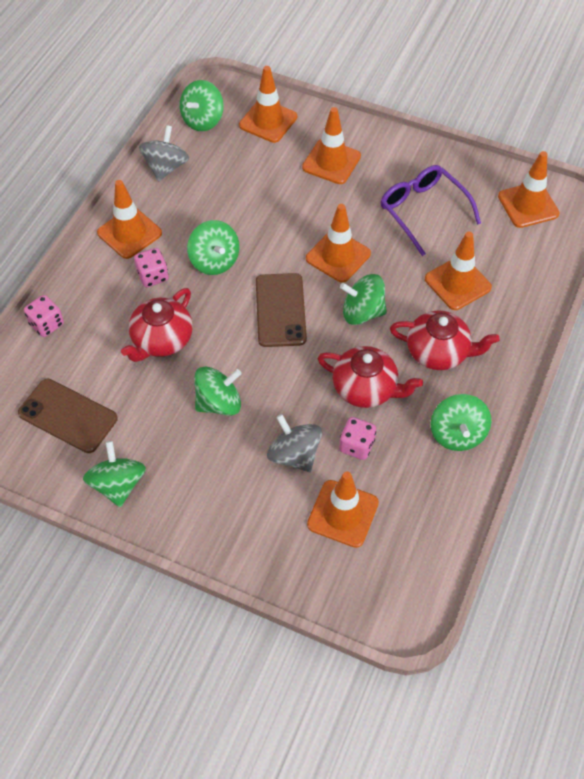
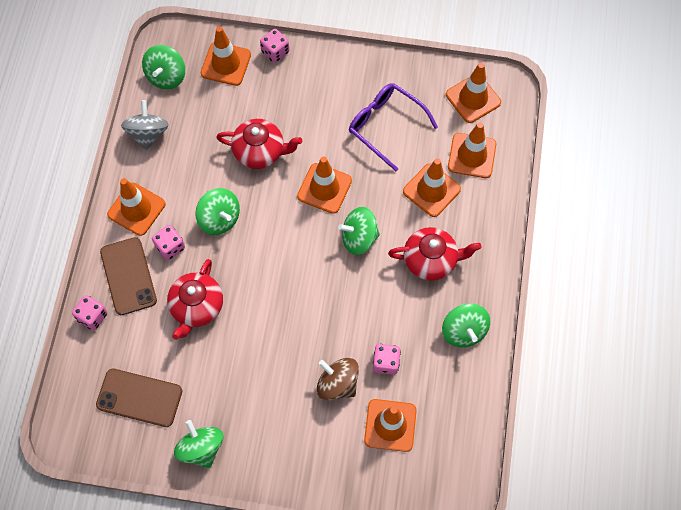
camera: 15 degrees left, 10 degrees up
green spinning top [194,366,242,416] -> none
brown phone [256,273,307,347] -> brown phone moved to [100,237,157,315]
grey spinning top [267,414,322,472] -> brown spinning top [317,358,359,401]
orange traffic cone [302,107,361,184] -> orange traffic cone moved to [448,122,496,178]
red teapot [318,346,423,408] -> red teapot moved to [216,119,302,169]
none -> pink dice [260,29,289,63]

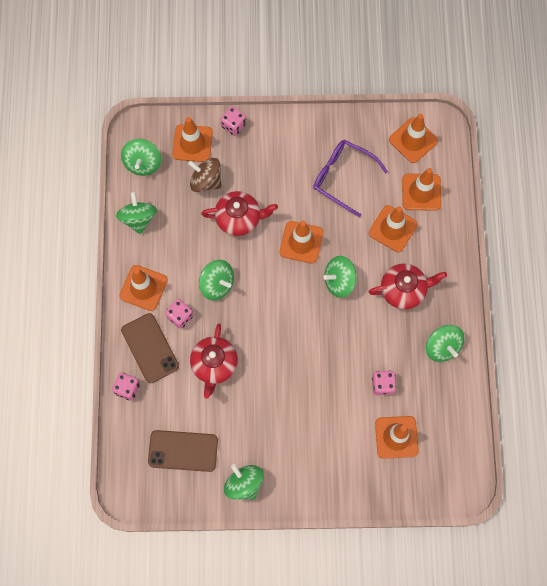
camera: 10 degrees left, 5 degrees up
grey spinning top [121,100,169,151] -> green spinning top [116,192,157,234]
brown spinning top [317,358,359,401] -> brown spinning top moved to [188,158,222,192]

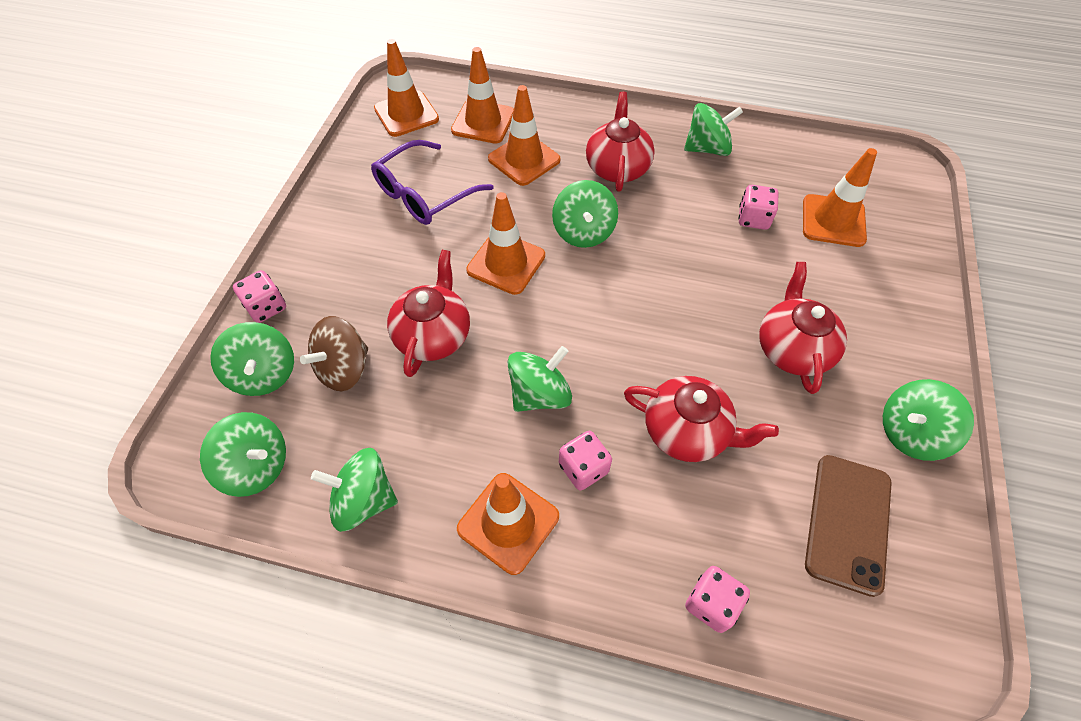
camera: 75 degrees left, 15 degrees down
brown phone [121,313,179,383] -> none
orange traffic cone [172,117,213,162] -> green spinning top [210,322,294,396]
none -> red teapot [759,262,847,394]

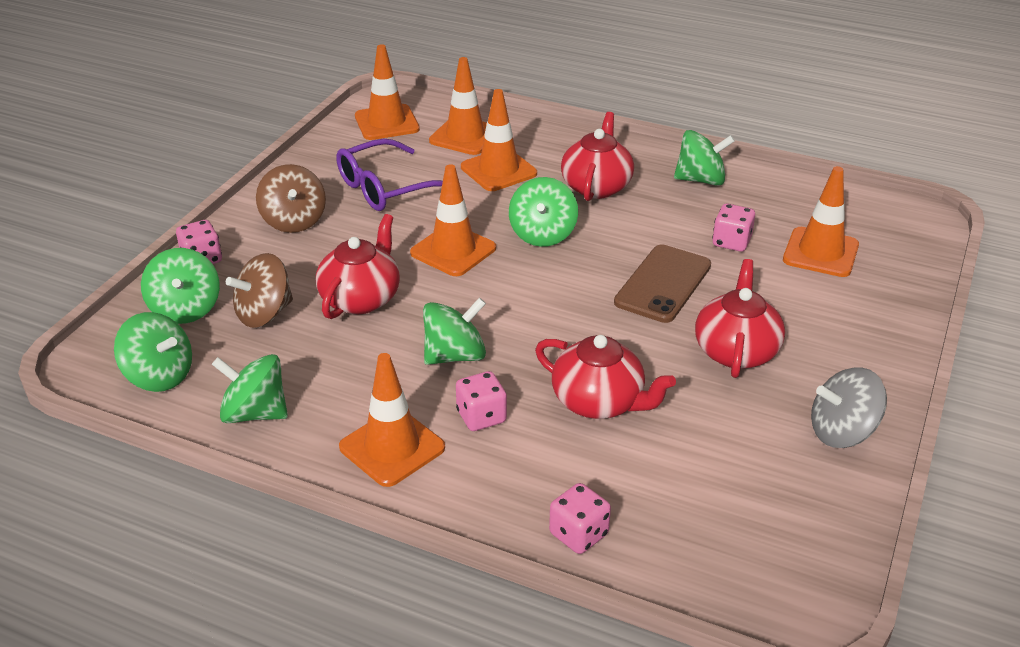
camera: 10 degrees right, 20 degrees down
brown phone [805,455,892,597] -> brown phone moved to [614,244,711,323]
green spinning top [883,379,974,461] -> grey spinning top [811,368,887,448]
none -> brown spinning top [256,164,326,233]

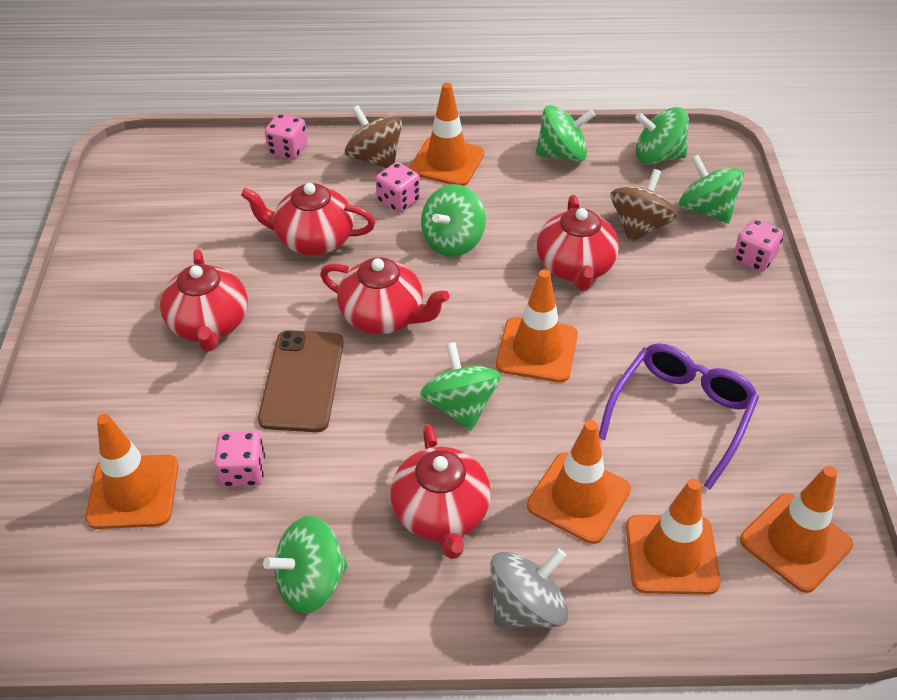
camera: 155 degrees right, 10 degrees up
brown spinning top [256,164,326,233] -> brown spinning top moved to [345,105,402,168]
grey spinning top [811,368,887,448] -> grey spinning top moved to [490,548,568,628]
none -> red teapot [320,257,450,334]

